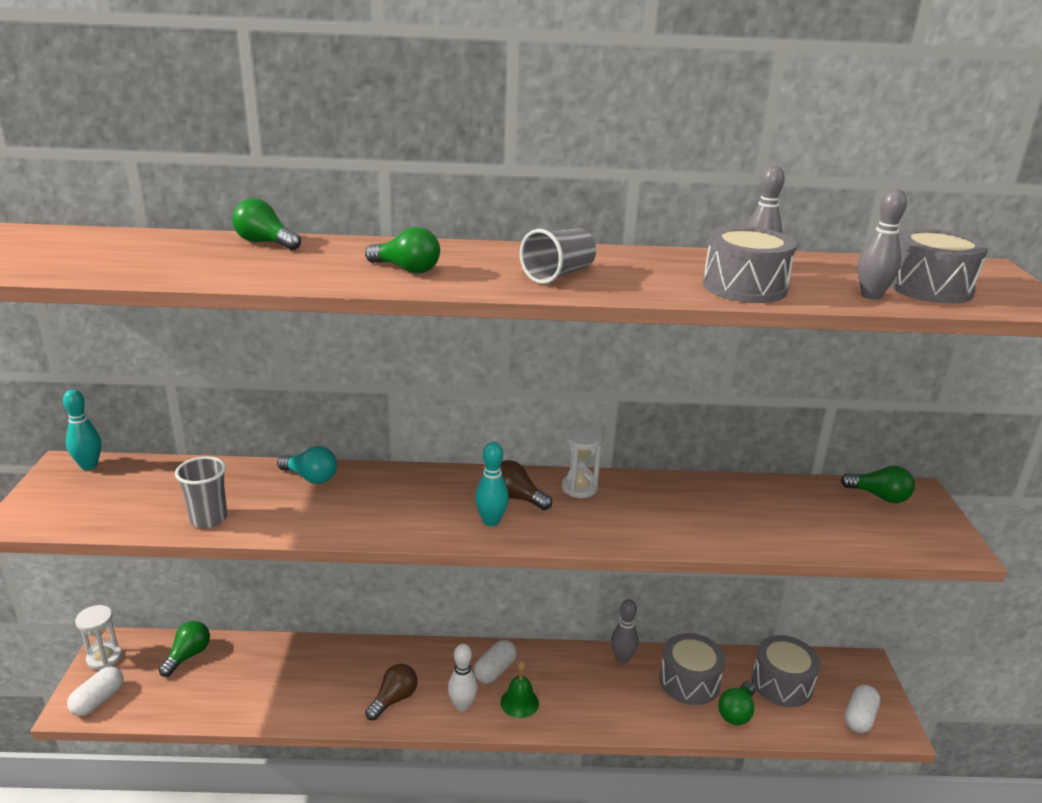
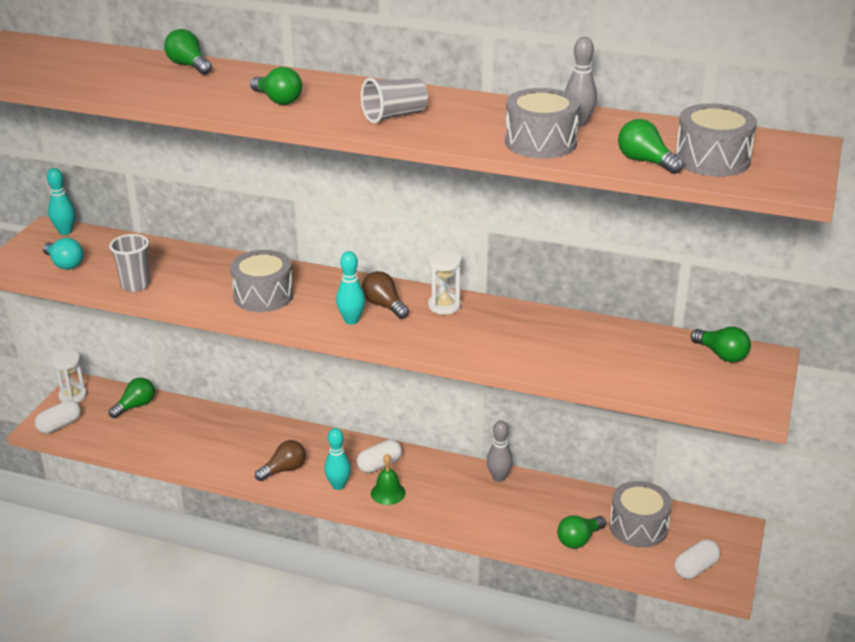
camera: 20 degrees right, 5 degrees up
turquoise light bulb [277,446,337,484] -> turquoise light bulb moved to [42,238,83,270]
white bowling pin [448,644,478,711] -> turquoise bowling pin [324,428,351,490]
grey drum [659,633,725,705] -> grey drum moved to [230,250,294,312]
grey bowling pin [858,189,907,300] -> green light bulb [618,119,684,174]

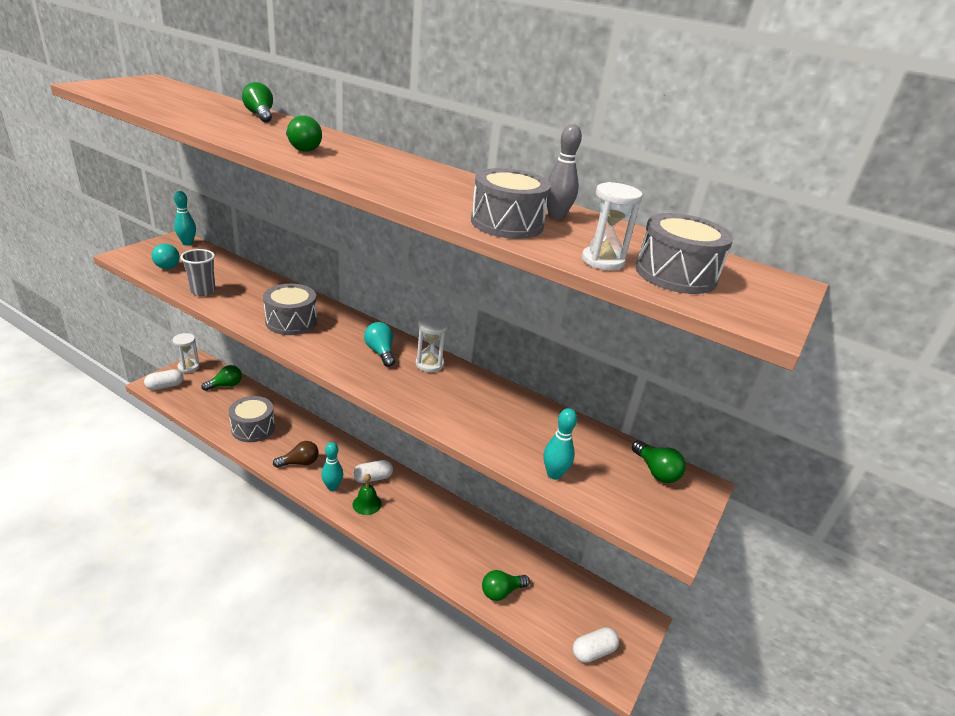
camera: 10 degrees right, 0 degrees up
turquoise bowling pin [336,251,365,325] -> turquoise bowling pin moved to [544,408,577,480]
grey cup [361,78,428,124] -> none
brown light bulb [362,271,409,319] -> turquoise light bulb [364,322,395,367]
grey bowling pin [487,420,513,482] -> none
grey drum [609,481,672,548] -> grey drum moved to [228,396,275,442]
green light bulb [618,119,684,174] -> white hourglass [582,182,643,270]

